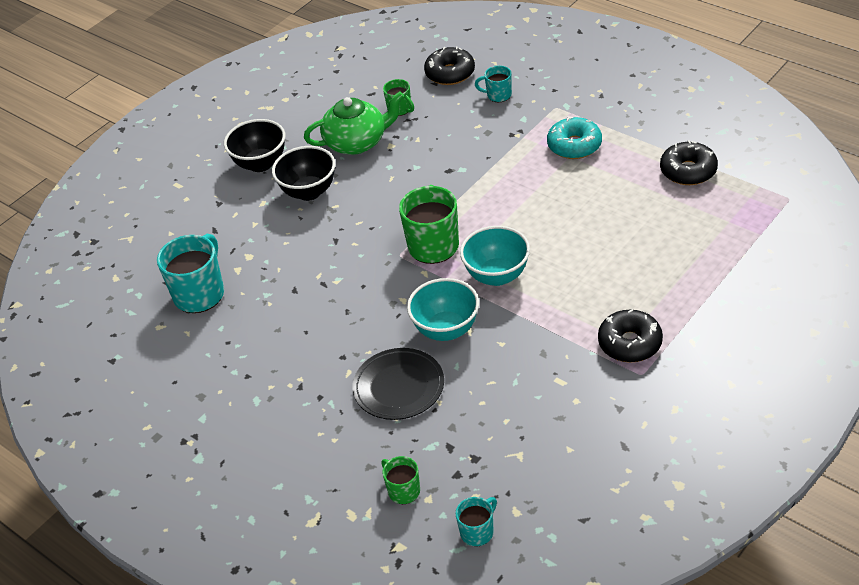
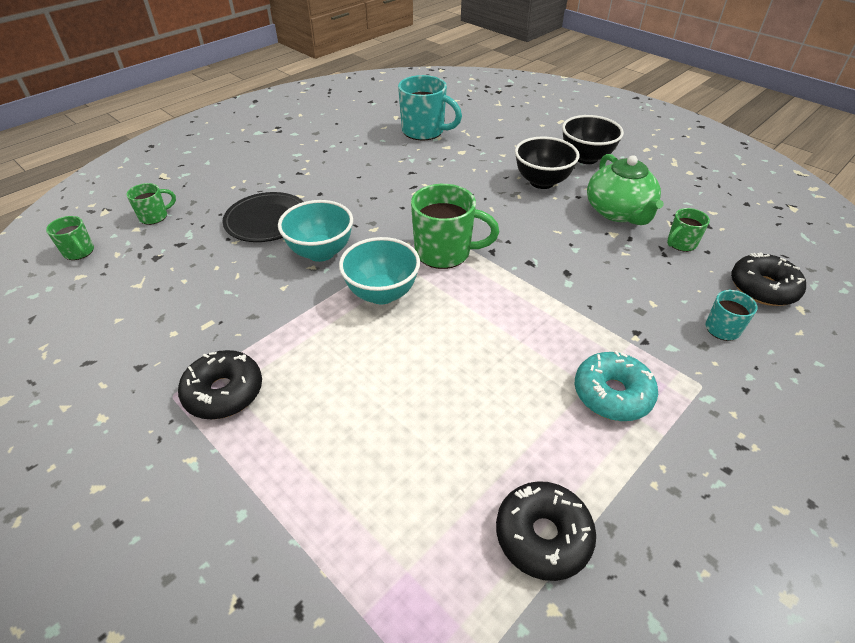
camera: 90 degrees right, 0 degrees up
turquoise mug [455,497,497,546] -> green mug [46,216,94,260]

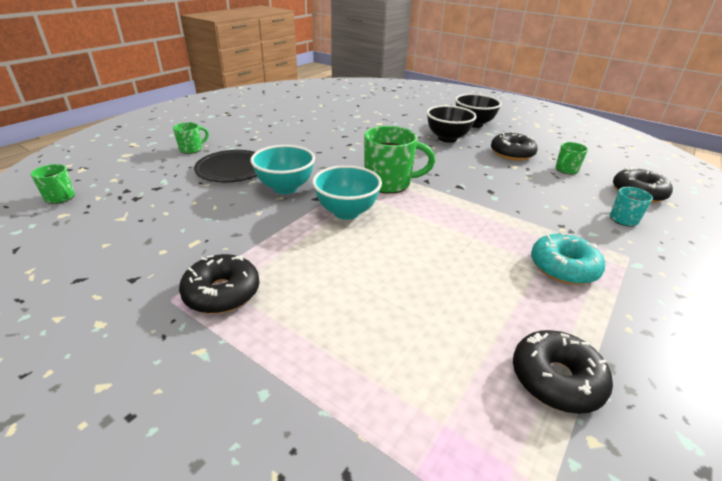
camera: 10 degrees left, 10 degrees down
green mug [126,183,176,225] -> green mug moved to [173,122,209,154]
turquoise mug [398,75,462,140] -> none
green teapot [587,154,664,225] -> black donut [491,132,538,161]

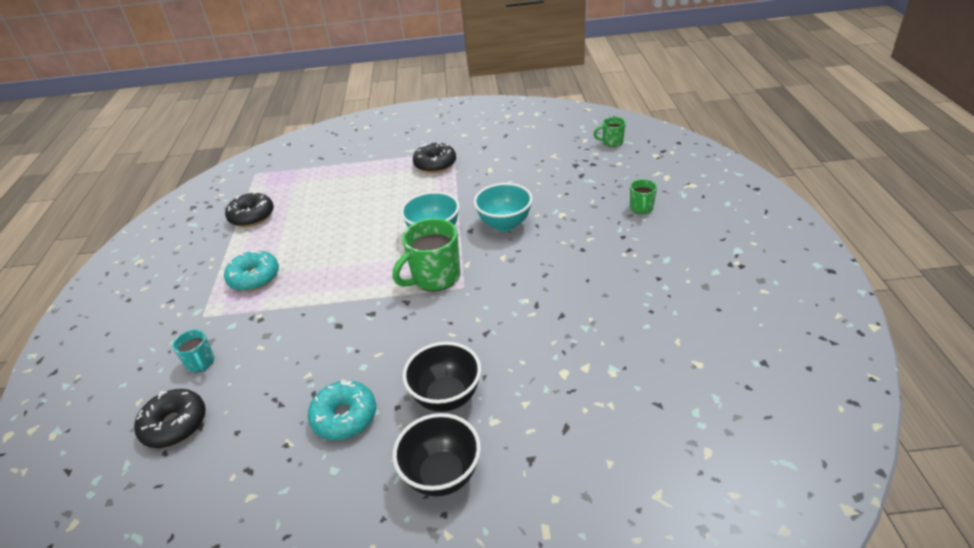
camera: 145 degrees right, 5 degrees up
black plate [194,150,257,182] -> none
black donut [491,132,538,161] -> turquoise donut [308,380,376,440]
green mug [555,142,588,175] -> none

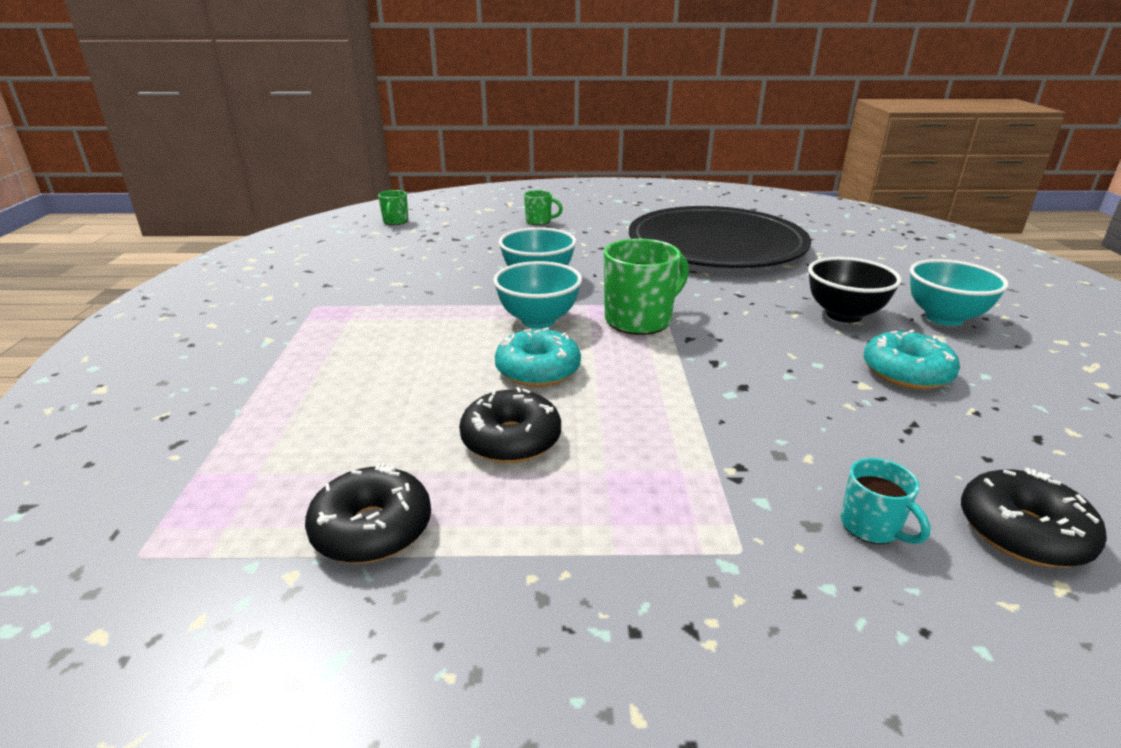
camera: 90 degrees left, 10 degrees down
turquoise mug [172,330,214,372] -> turquoise mug turned 90 degrees clockwise [840,458,930,544]
turquoise donut [224,249,279,291] -> turquoise donut moved to [495,327,581,387]
green mug [393,218,460,291] -> green mug turned 90 degrees counterclockwise [604,239,689,335]
black bowl [393,413,481,497] -> turquoise bowl [910,259,1009,326]
black donut [413,142,456,173] -> black donut moved to [459,387,561,463]
none -> black plate [629,206,811,268]

